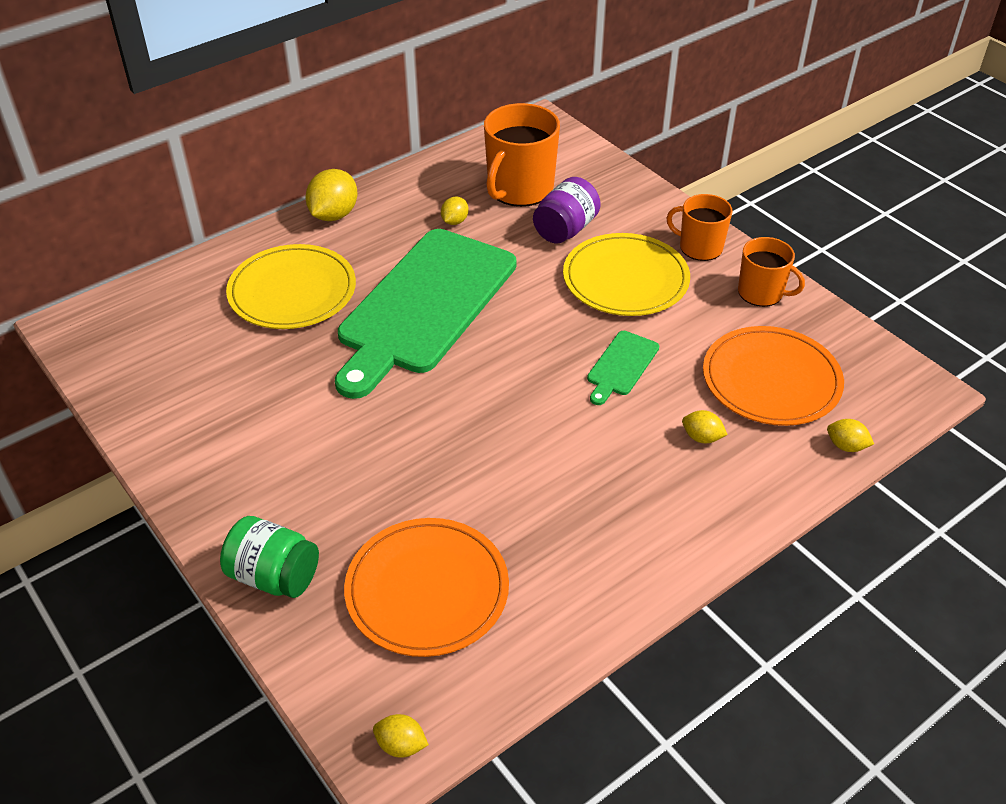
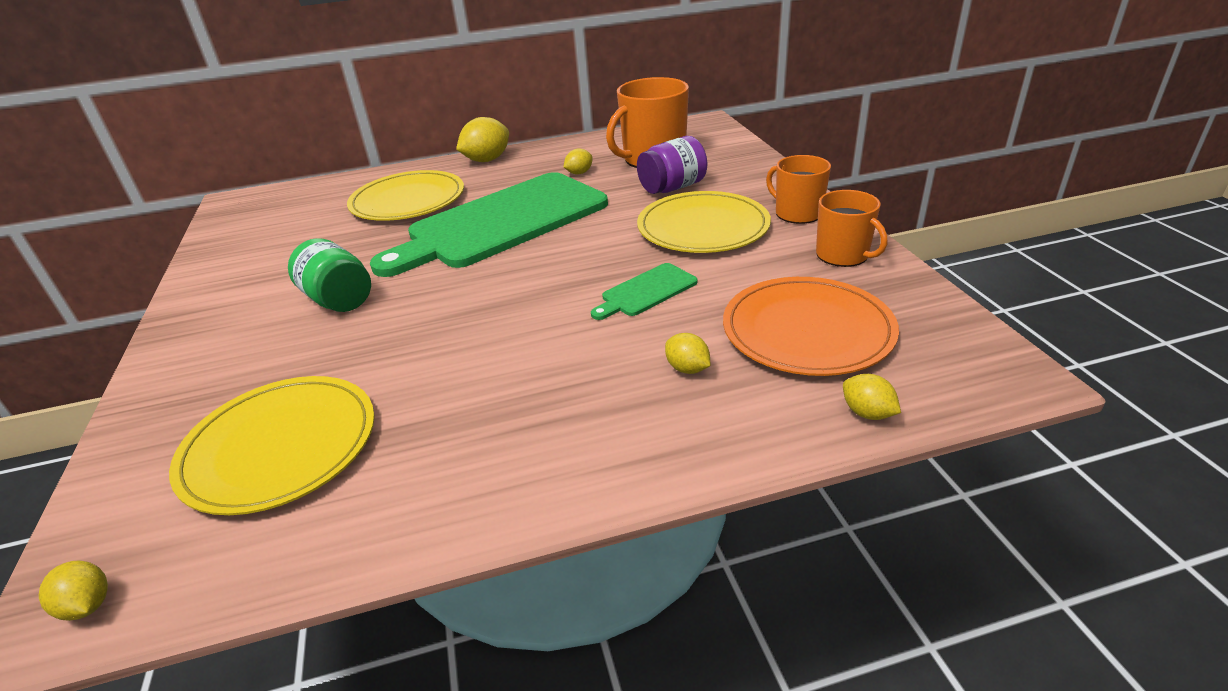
camera: 25 degrees right, 10 degrees down
green jar [220,516,319,598] -> green jar moved to [288,238,371,312]
orange plate [344,518,509,657] -> yellow plate [169,376,375,515]

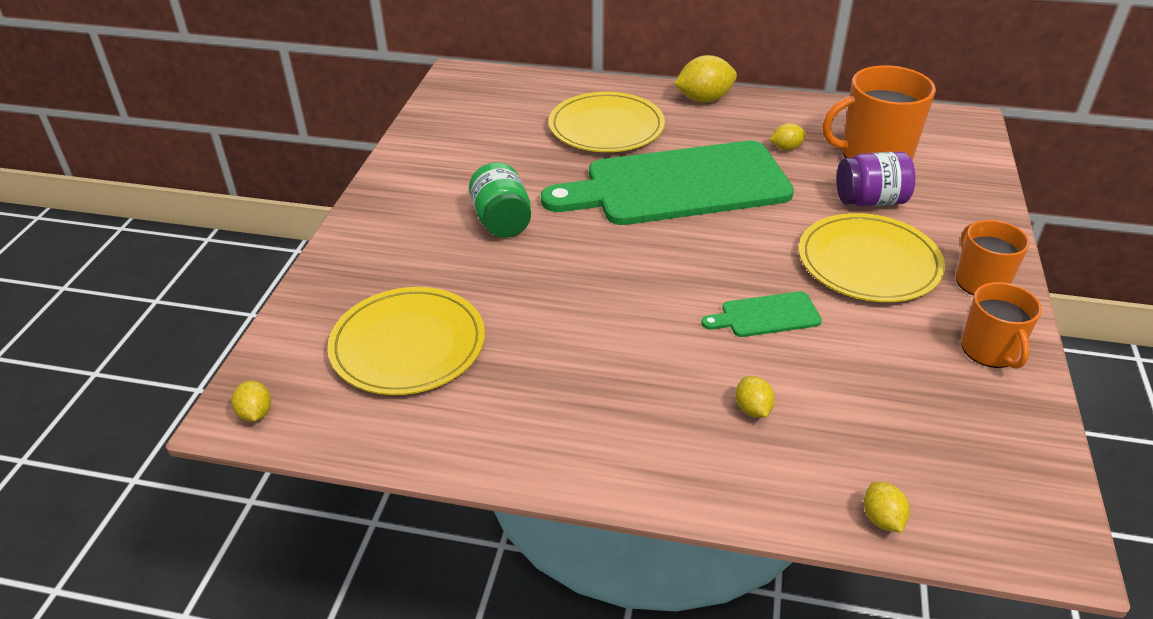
camera: 25 degrees right, 5 degrees up
orange plate [723,277,899,376] -> none

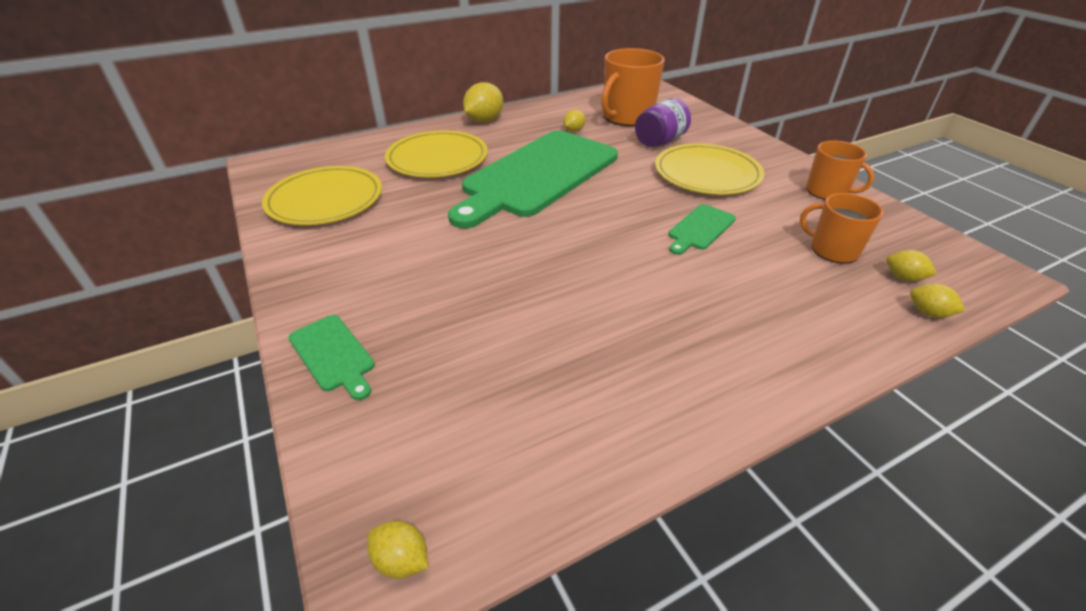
camera: 40 degrees left, 0 degrees up
yellow plate [328,287,485,395] -> yellow plate moved to [262,166,382,225]
green jar [469,162,531,238] -> none
yellow lemon [735,376,775,418] -> yellow lemon moved to [886,250,937,282]
orange mug [956,220,1030,296] -> orange mug moved to [800,193,883,264]
none -> green cutting board [288,315,375,400]

